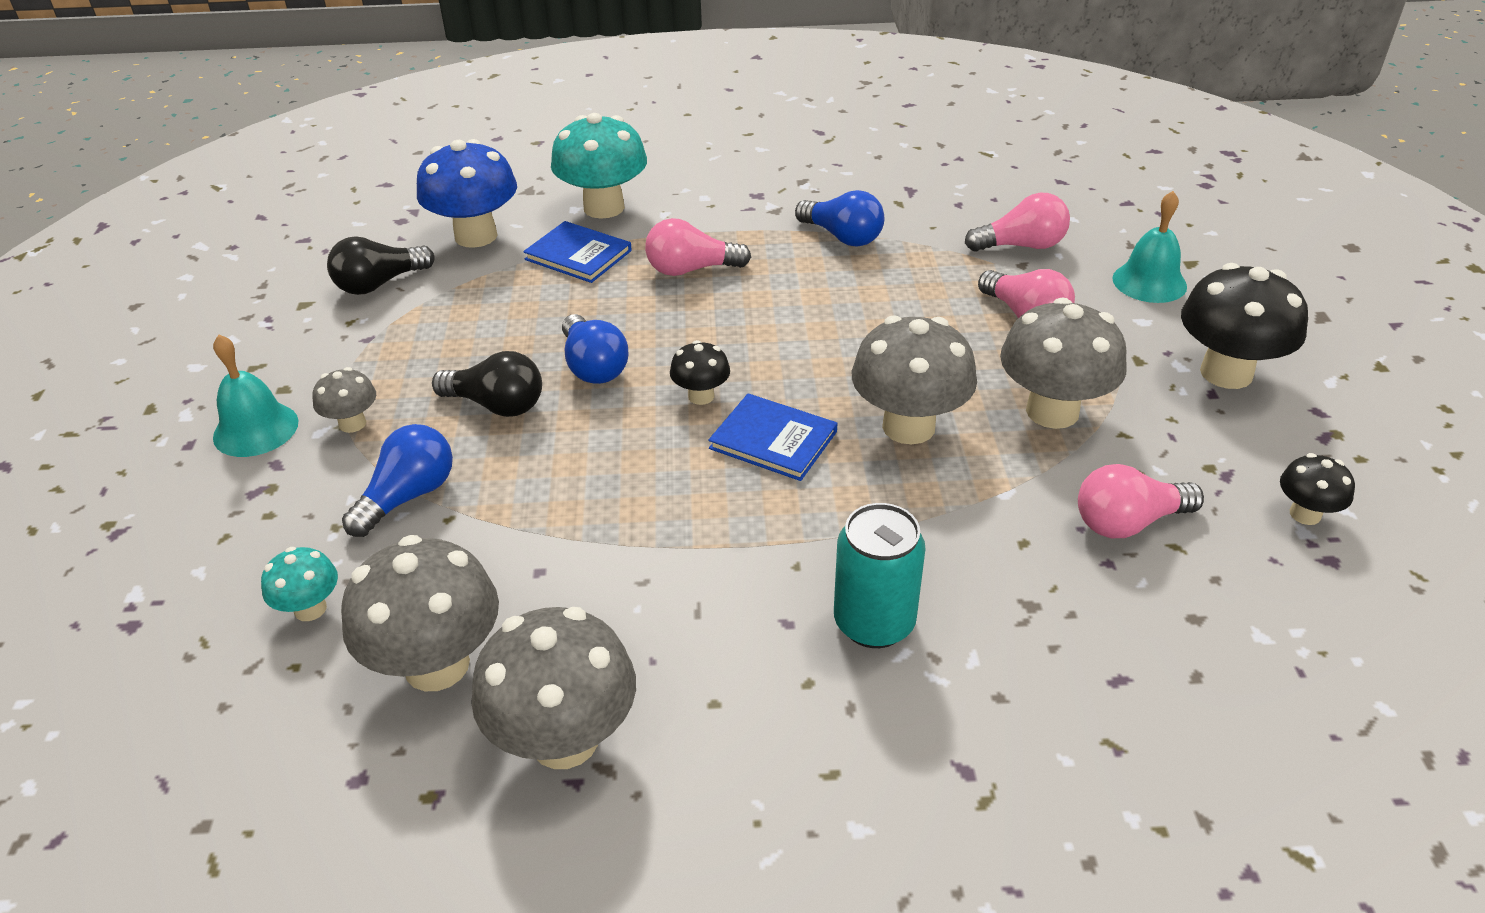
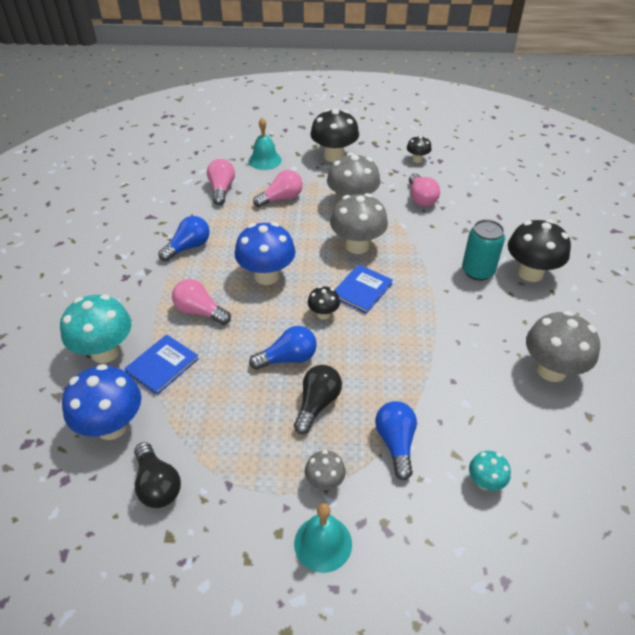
camera: 85 degrees left, 5 degrees up
grey mushroom [341,535,499,691] -> none
blue light bulb [342,424,453,537] -> blue light bulb turned 45 degrees clockwise [375,401,417,480]
pink light bulb [645,218,751,276] -> pink light bulb turned 120 degrees clockwise [172,279,231,325]
none -> blue mushroom [235,222,296,285]
none -> black mushroom [508,219,571,282]

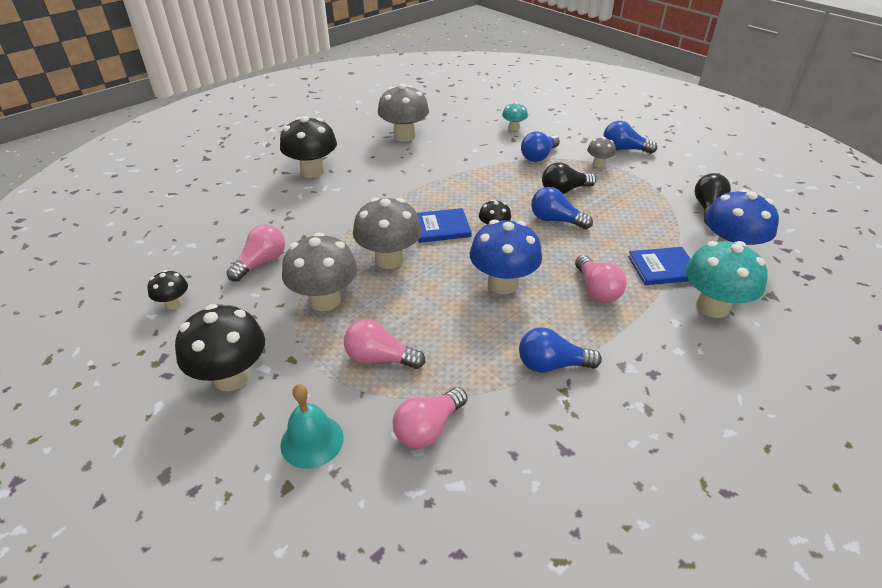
camera: 135 degrees left, 5 degrees down
turquoise bell [294,503,352,573] -> blue light bulb [603,121,657,154]
turquoise can [462,219,505,281] -> none

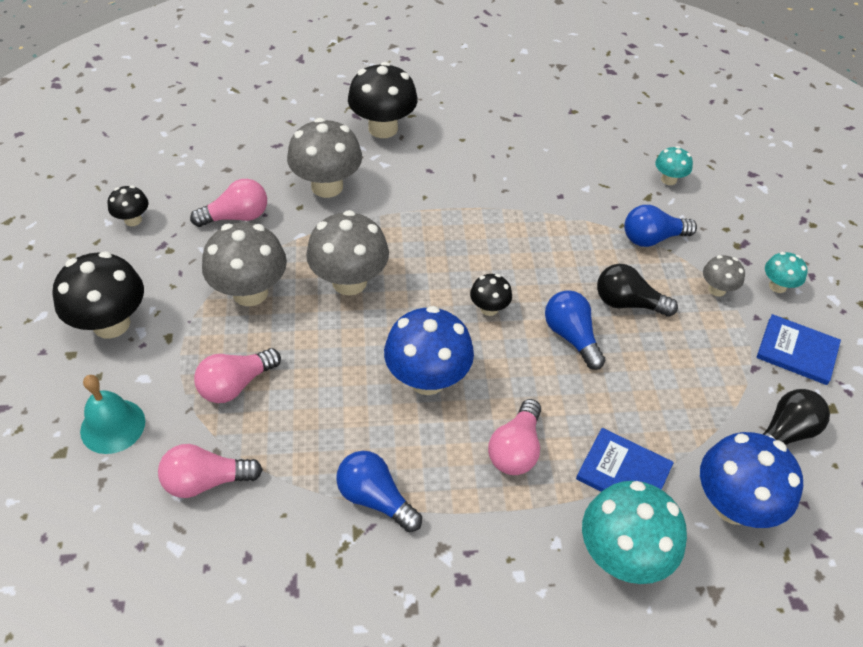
camera: 35 degrees right, 10 degrees up
pink light bulb [344,319,425,369] -> pink light bulb turned 90 degrees counterclockwise [194,348,281,403]
grey mushroom [378,84,429,142] -> grey mushroom moved to [287,118,362,198]
blue book [417,208,472,243] -> blue book moved to [757,314,841,385]
blue light bulb [603,121,657,154] -> turquoise mushroom [765,252,808,293]

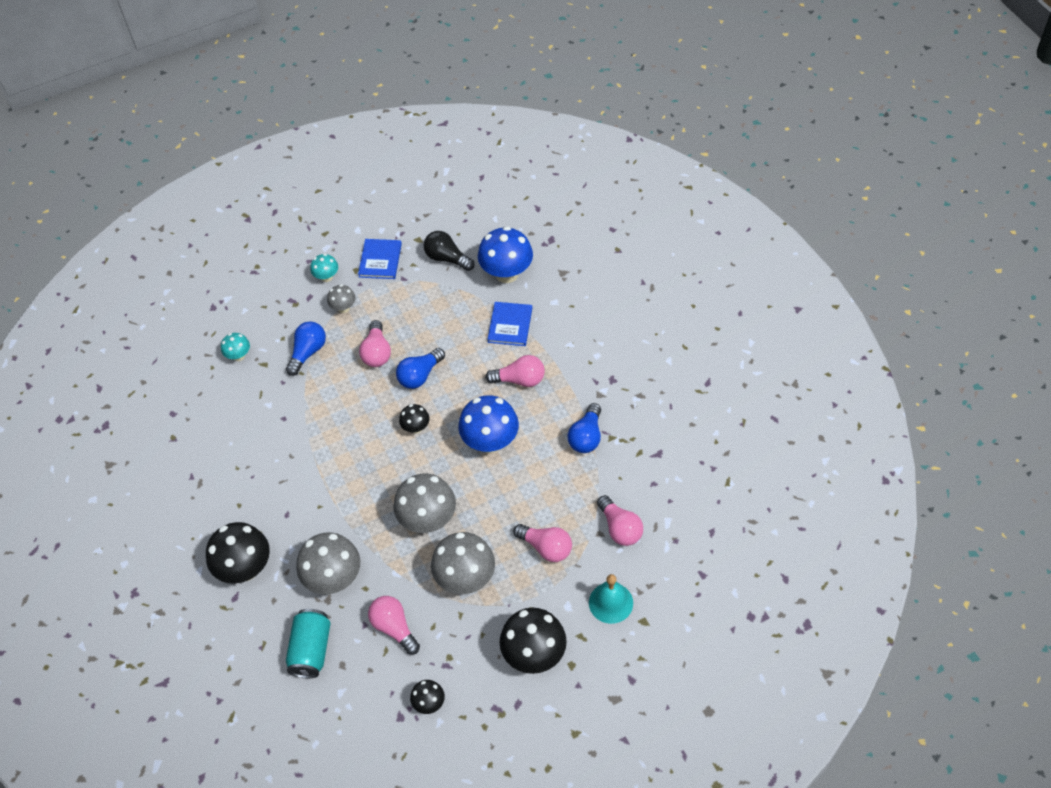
camera: 105 degrees left, 5 degrees up
turquoise mushroom [582,481,687,584] -> none
black light bulb [597,264,678,316] -> pink light bulb [359,320,391,367]
blue light bulb [624,205,697,247] -> blue light bulb turned 120 degrees counterclockwise [286,321,326,376]
none -> turquoise can [286,609,331,678]

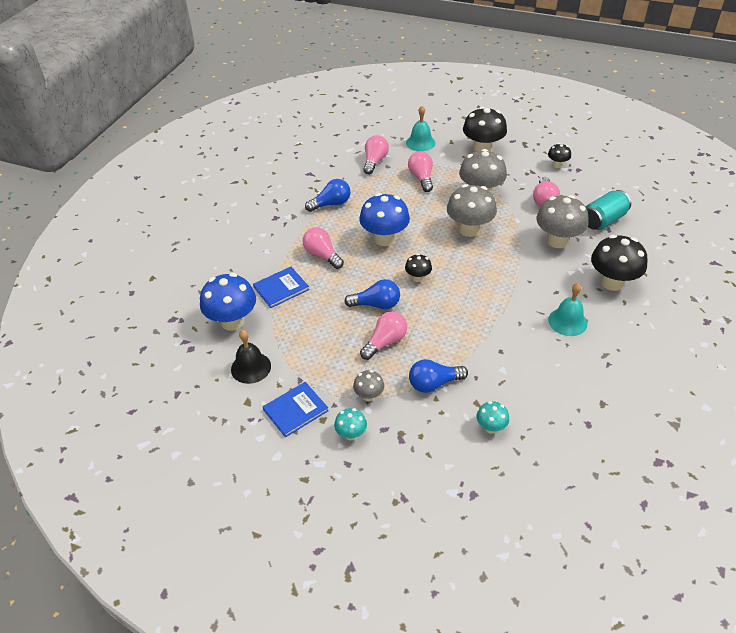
camera: 135 degrees left, 10 degrees down
black light bulb [424,231,475,271] -> black bell [231,330,271,384]
none -> turquoise bell [548,283,587,336]

